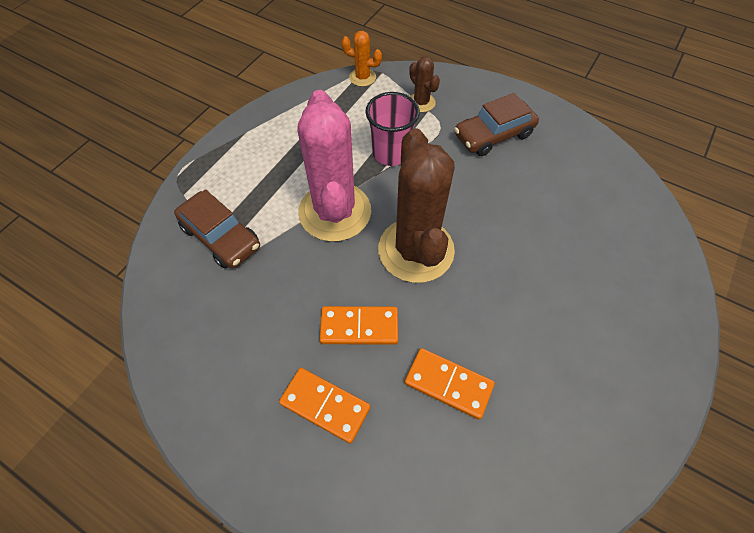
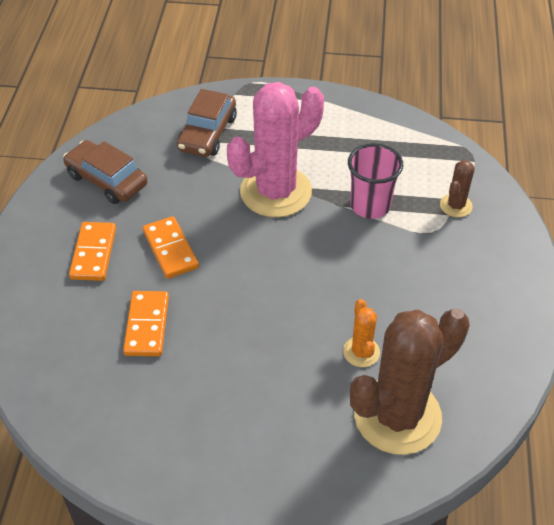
camera: 65 degrees right, 10 degrees down
orange cactus [342,31,382,87] -> orange cactus moved to [343,299,380,367]
brown cactus [378,128,455,283] -> brown cactus moved to [350,308,470,455]
brown car [454,93,539,156] -> brown car moved to [63,140,148,204]

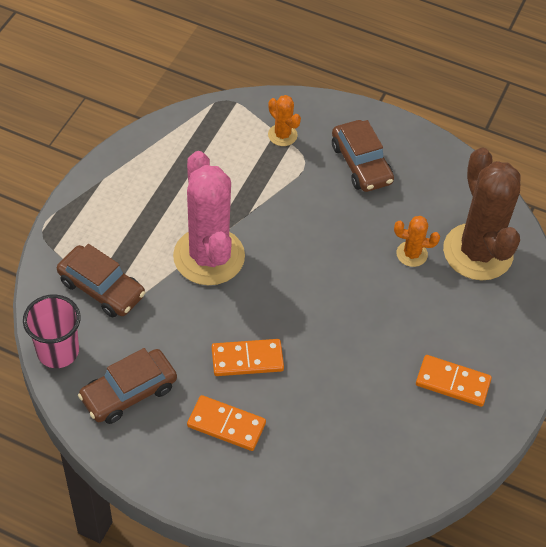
camera: 75 degrees left, 5 degrees up
orange domino [123,291,169,356] -> orange domino moved to [416,355,492,407]
pink cup [348,143,403,219] -> pink cup moved to [23,294,81,368]
brown cactus [440,160,475,217] -> orange cactus [268,95,301,146]
none -> brown car [332,120,394,192]

